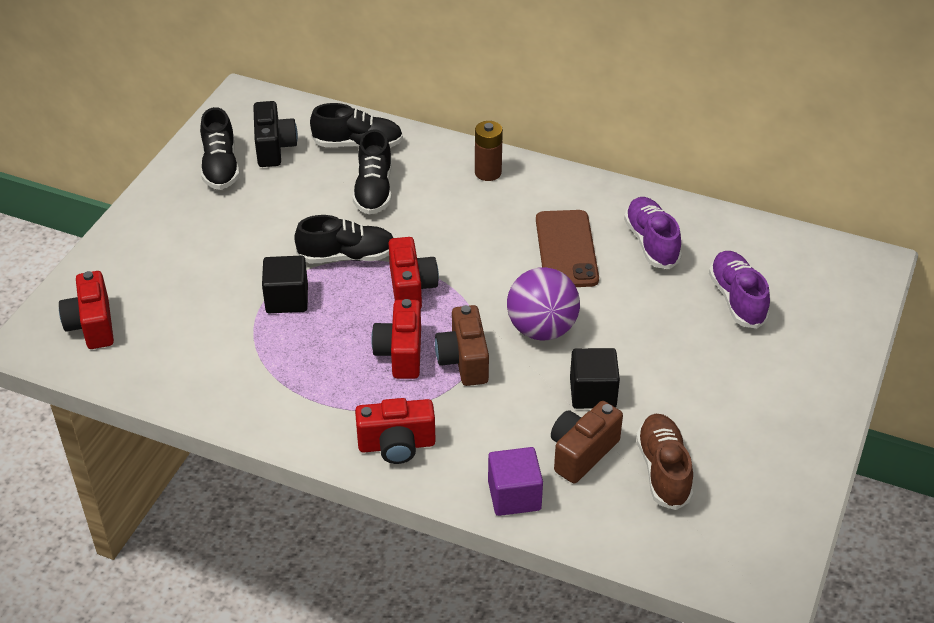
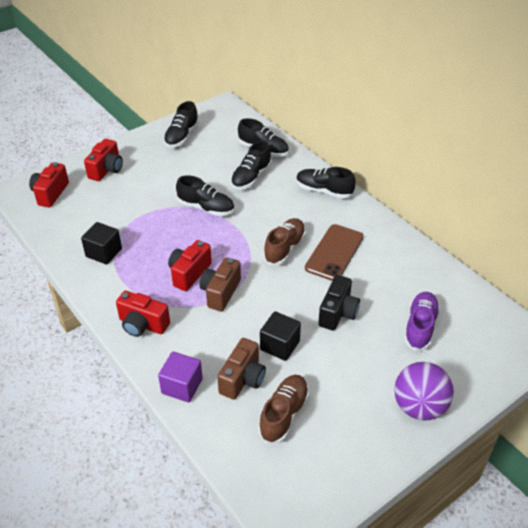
camera: 30 degrees right, 0 degrees up
black camera [253,101,298,167] -> black camera moved to [318,275,360,331]
black cube [262,255,308,313] -> black cube moved to [81,222,122,265]
red camera [389,237,439,307] -> red camera moved to [84,139,123,181]
brown battery [475,121,503,181] -> black shoe [296,167,356,199]
purple ball [507,267,580,341] -> purple ball moved to [394,362,454,420]
brown camera [551,401,623,483] -> brown camera turned 135 degrees clockwise [217,338,266,400]
purple shoe [624,197,682,269] -> none
none -> brown shoe [263,218,306,265]

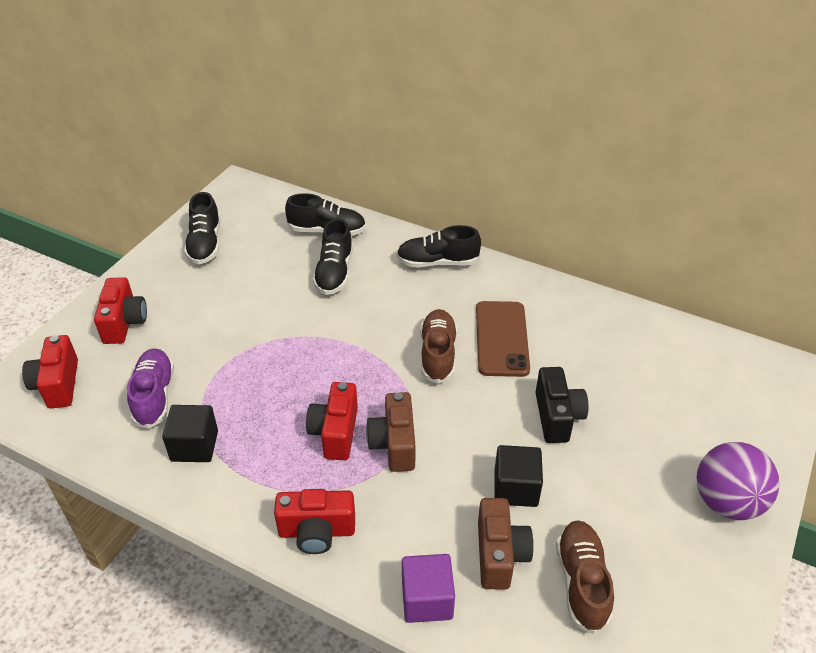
camera: 25 degrees left, 0 degrees up
black shoe [176,175,235,216] -> none
purple shoe [404,292,440,351] -> purple shoe moved to [127,349,174,429]

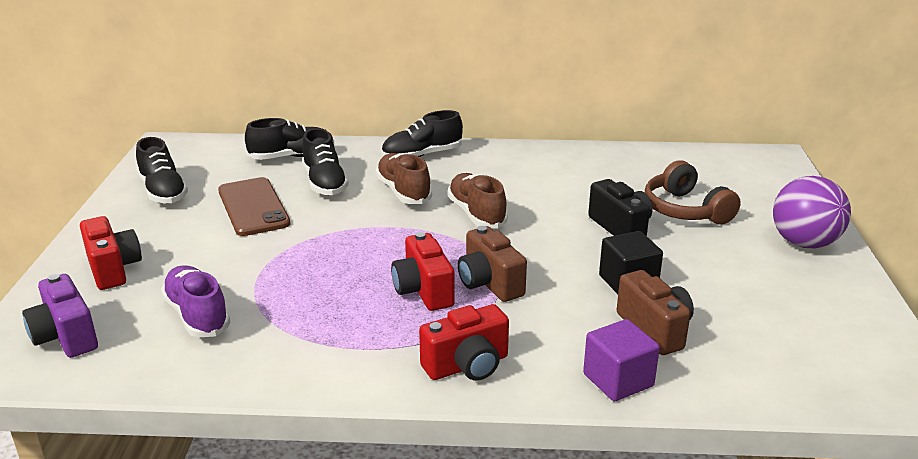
camera: 25 degrees left, 15 degrees down
red camera [22,335,78,409] -> purple camera [22,274,98,358]
black cube [162,405,218,462] -> none
brown phone [476,301,530,377] -> brown phone moved to [218,177,290,236]
brown shoe [556,520,614,634] -> brown shoe moved to [376,153,432,204]
none -> brown headphones [645,160,741,225]

